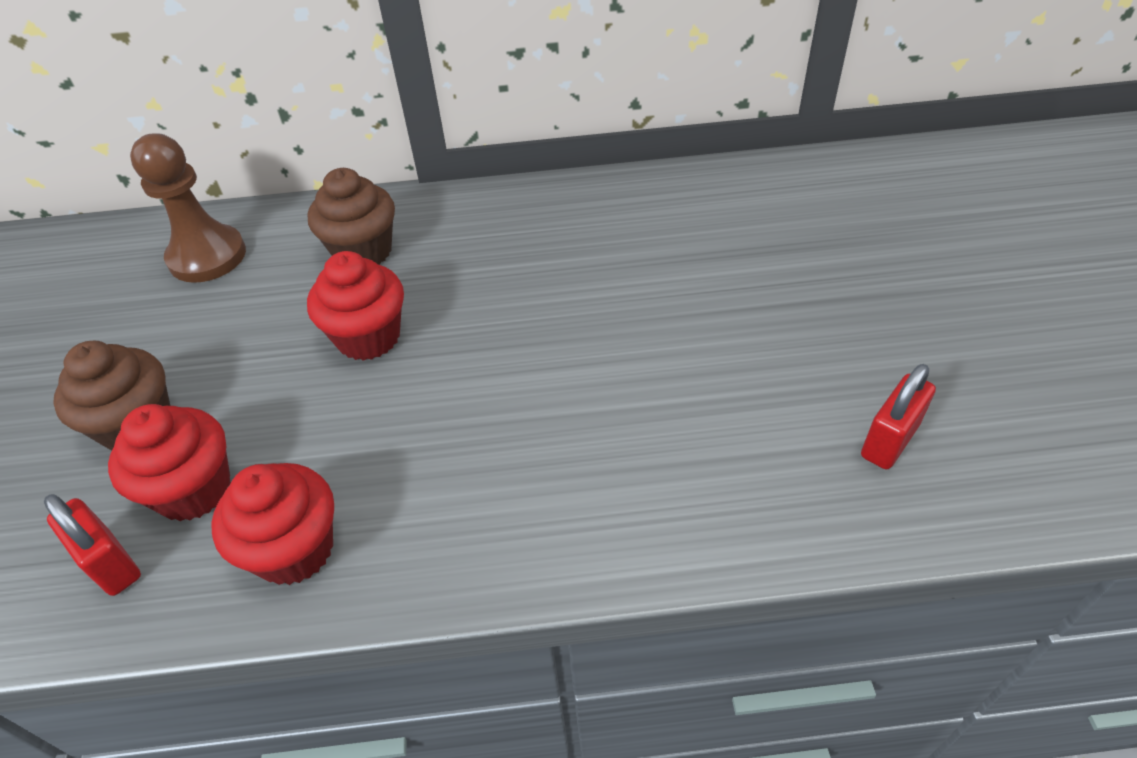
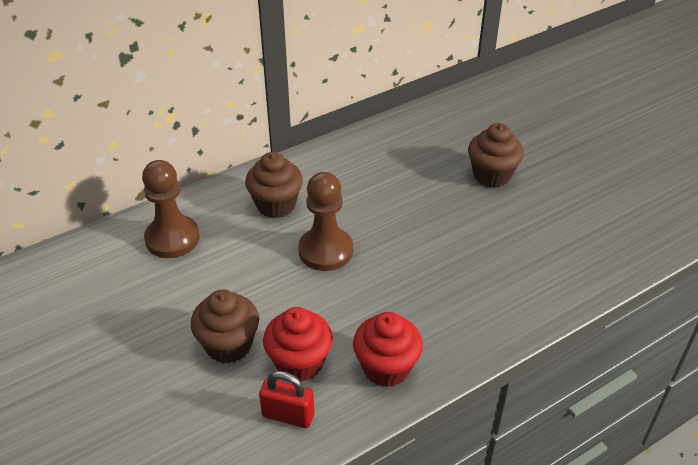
camera: 30 degrees left, 5 degrees down
red cupcake [307,251,404,361] -> brown pawn [298,172,353,271]
red padlock [861,364,936,469] -> none
none -> brown cupcake [468,123,524,188]

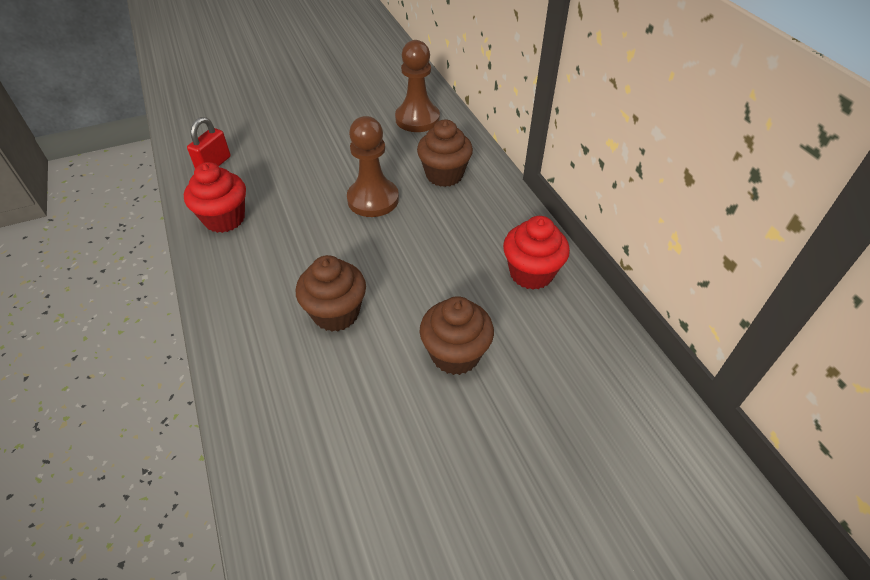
camera: 100 degrees right, 5 degrees up
brown cupcake [191,289,259,364] -> brown cupcake moved to [296,255,366,332]
red cupcake [263,307,333,382] -> red cupcake moved to [503,216,570,290]

